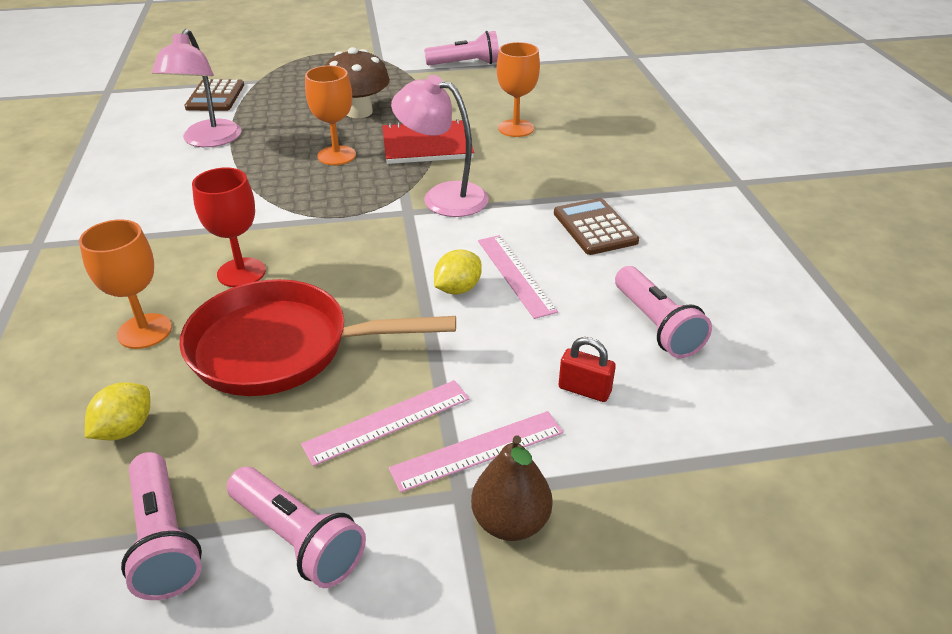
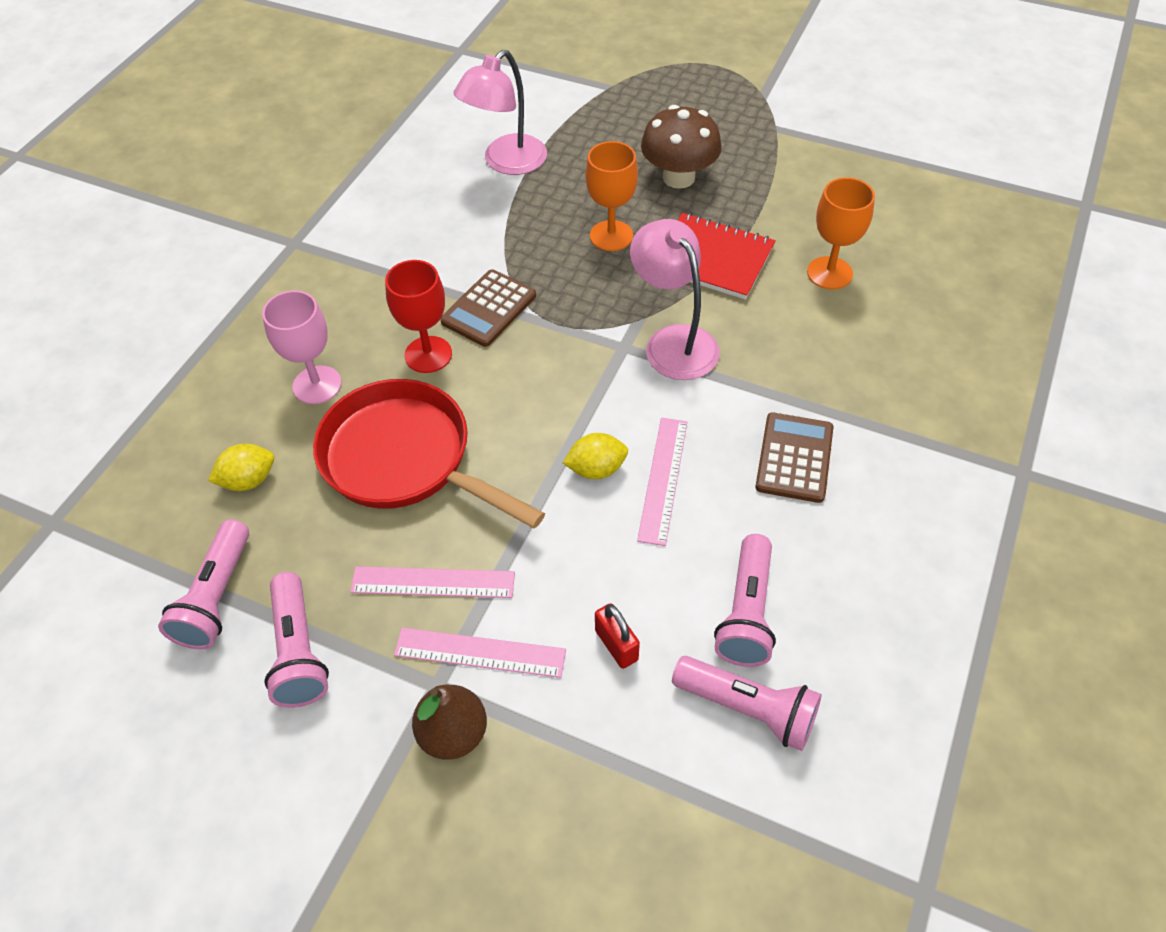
camera: 35 degrees right, 15 degrees up
orange goblet [79,219,172,349] -> pink goblet [262,290,342,404]
brown calculator [184,79,244,111] -> brown calculator moved to [440,269,536,347]
pink flashlight [424,31,499,65] -> pink flashlight moved to [672,656,822,751]

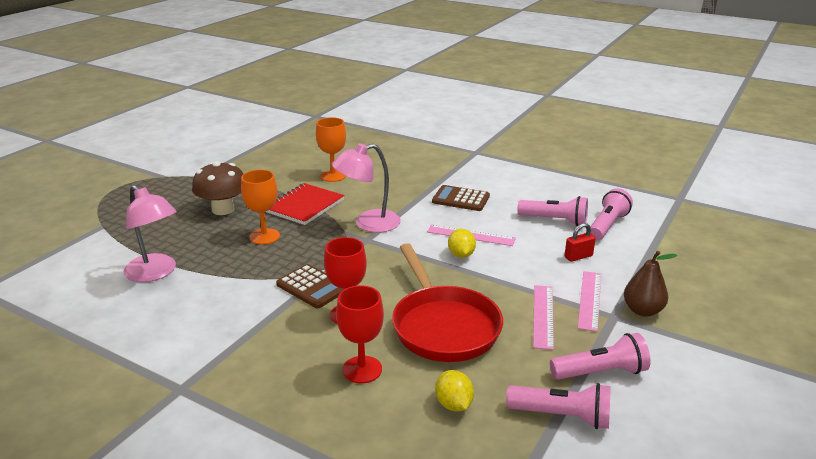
camera: 85 degrees left, 25 degrees down
pink goblet [262,290,342,404] -> red goblet [336,285,384,383]
red pan [313,379,545,529] -> red pan turned 60 degrees counterclockwise [392,243,503,362]

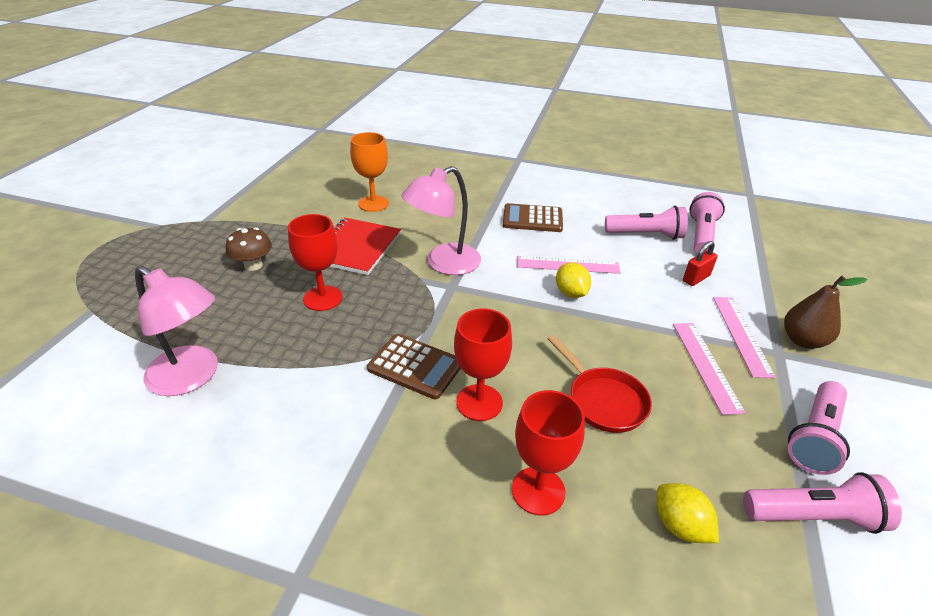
camera: 15 degrees left, 10 degrees up
brown mushroom [192,161,243,215] -> brown mushroom [226,227,272,271], size x0.64
orange goblet [241,170,280,245] -> red goblet [288,214,343,311]
red pan [392,243,503,362] -> red pan [547,335,652,433], size x0.57
pink flashlight [550,333,651,380] -> pink flashlight turned 150 degrees clockwise [788,381,850,475]

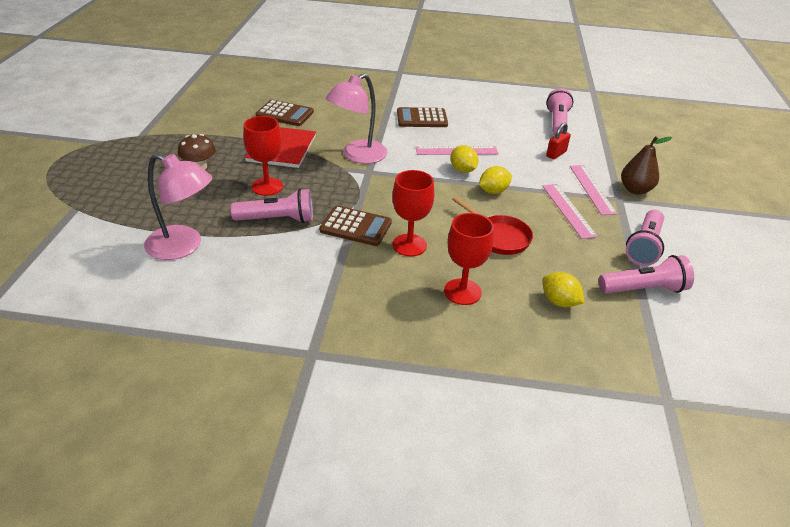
camera: 10 degrees left, 0 degrees up
orange goblet [350,132,389,212] -> brown calculator [255,100,314,126]
pink flashlight [605,206,688,240] -> pink flashlight moved to [231,188,313,223]
none -> yellow lemon [479,166,512,194]

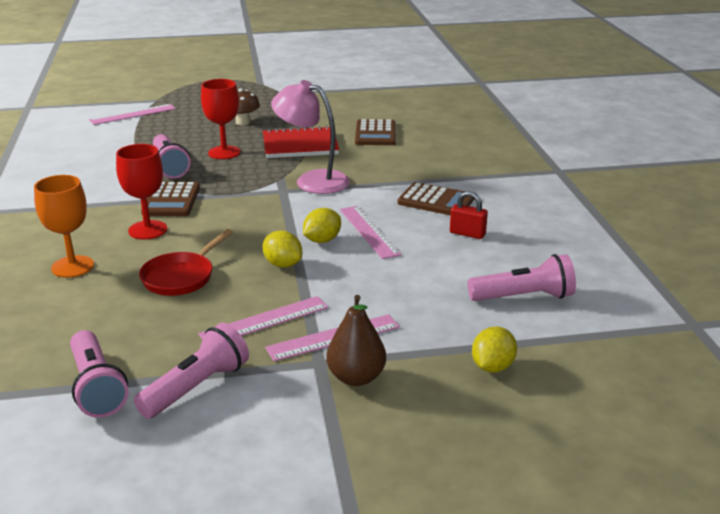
camera: 75 degrees right, 10 degrees down
pink lamp [144,153,212,260] -> none
brown calculator [397,107,448,127] -> brown calculator turned 135 degrees clockwise [398,182,474,215]
red goblet [444,213,494,305] -> orange goblet [34,175,94,278]
yellow lemon [543,272,584,307] -> yellow lemon moved to [472,326,517,373]
red padlock [546,123,571,159] -> red padlock moved to [450,191,488,239]
pink flashlight [626,210,664,266] -> pink flashlight turned 120 degrees clockwise [134,322,249,419]
none -> pink ruler [89,104,176,125]

